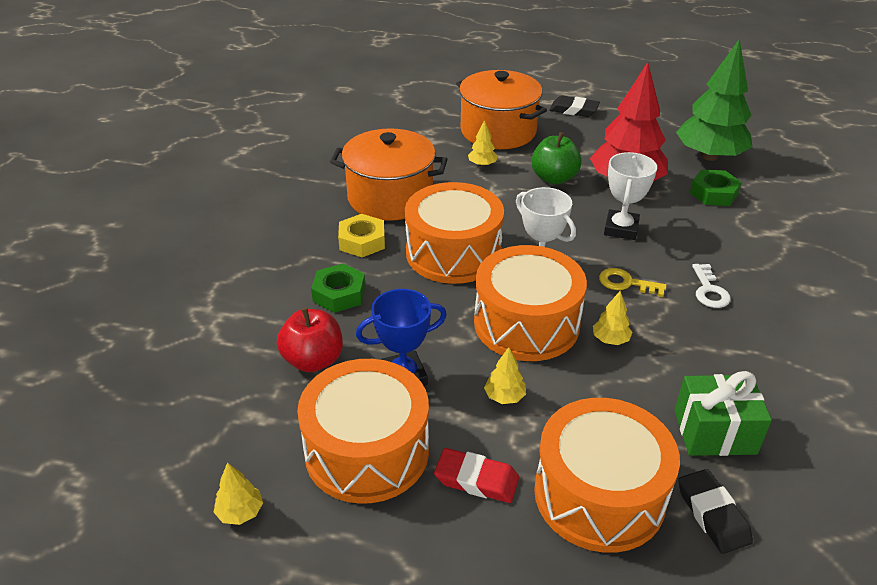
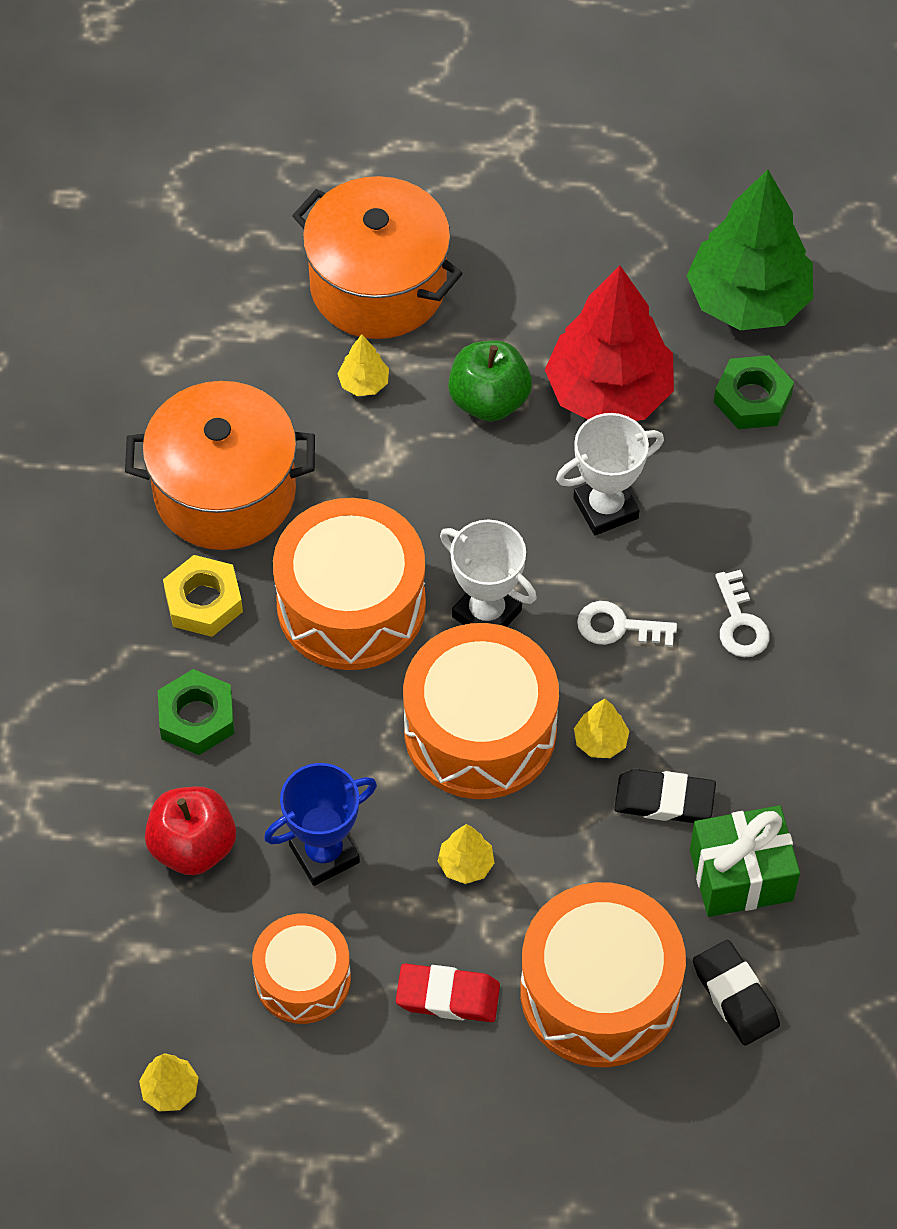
camera: 10 degrees left, 20 degrees up
orange drum [297,359,429,504] -> orange drum [252,914,351,1024], size x0.60
black eraser [549,95,600,117] -> black eraser moved to [614,769,716,823]
yellow key [599,268,667,297] -> white key [577,601,677,647]
white trophy [604,152,657,240] -> white trophy turned 60 degrees clockwise [556,413,664,535]

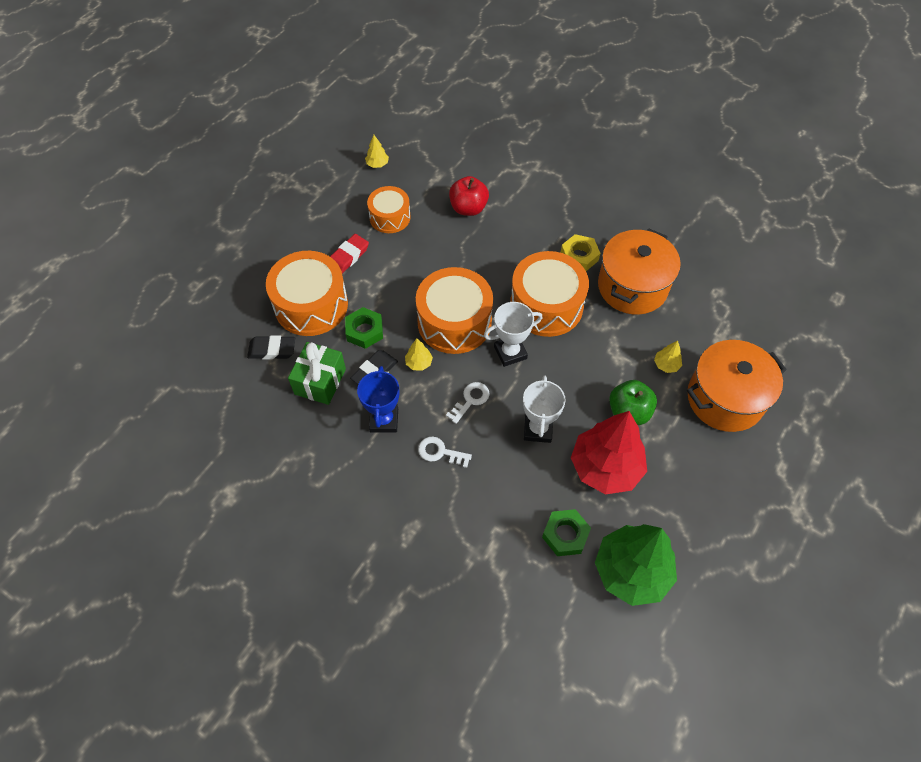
camera: 120 degrees right, 0 degrees up
green nut [158,669,235,755] -> green nut moved to [345,307,383,349]
blue trophy [264,763,377,886] -> blue trophy moved to [357,366,400,433]
yellow tree [438,824,495,884] -> none

